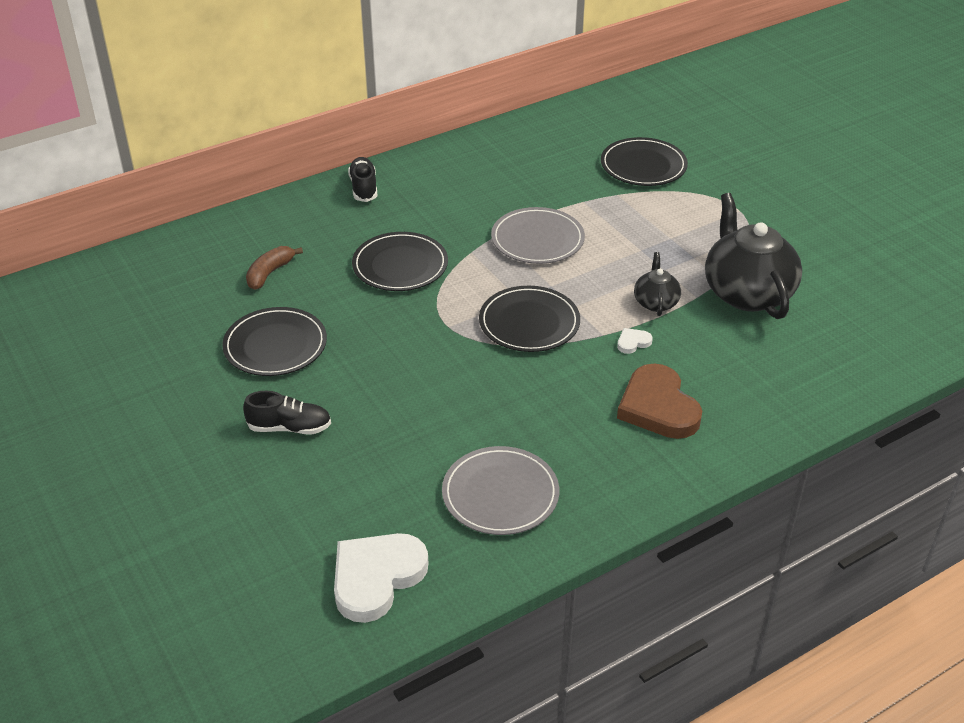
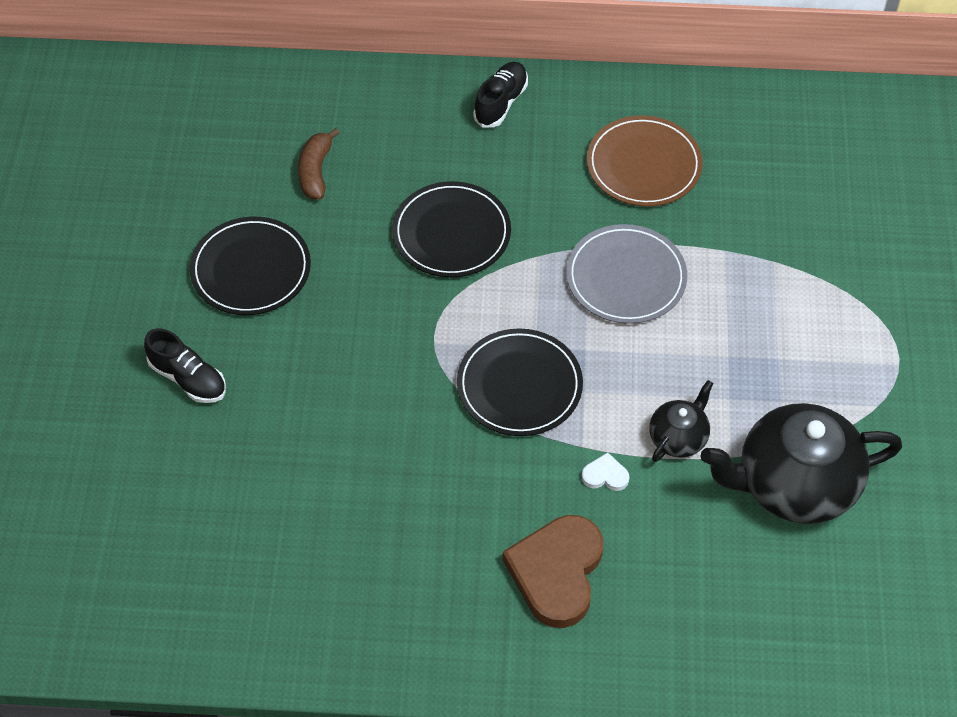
camera: 35 degrees right, 15 degrees up
brown banana [246,246,303,290] -> brown banana turned 60 degrees counterclockwise [298,128,339,199]
white heart [334,533,429,623] -> none
grey plate [442,446,559,535] -> none
black plate [601,137,688,186] -> none
black teapot [705,193,802,319] -> black teapot turned 120 degrees counterclockwise [701,403,902,524]
none -> brown plate [587,115,703,206]

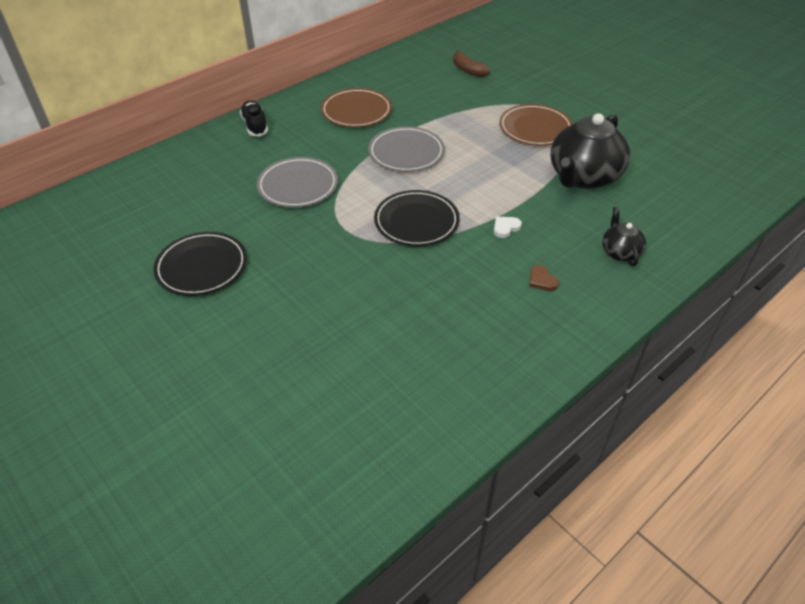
camera: 45 degrees left, 10 degrees down
black shoe [144,328,226,403] -> none
brown banana [298,128,339,199] -> brown banana moved to [453,50,490,77]
black plate [392,181,511,277] -> grey plate [257,157,338,208]
brown heart [502,515,603,628] -> brown heart [529,265,559,291], size x0.42
black teapot [649,380,714,462] -> black teapot moved to [602,207,646,266]
none -> brown plate [499,104,573,146]

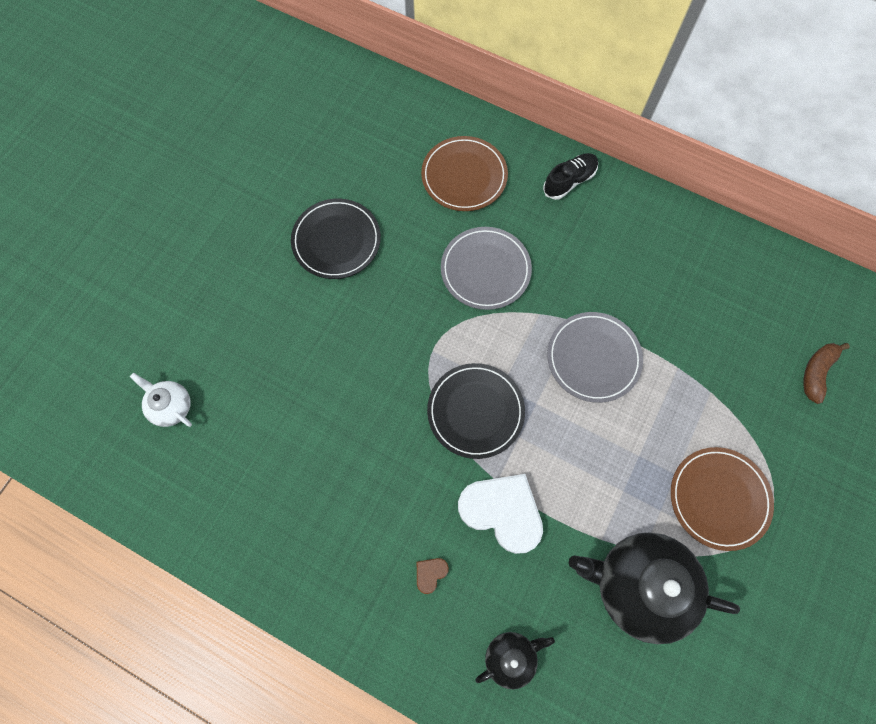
camera: 70 degrees right, 25 degrees up
brown plate [321,88,392,128] -> brown plate moved to [421,136,508,211]
white heart [494,217,522,238] -> white heart [458,474,543,554], size x2.39
none -> white teapot [130,373,192,427]

